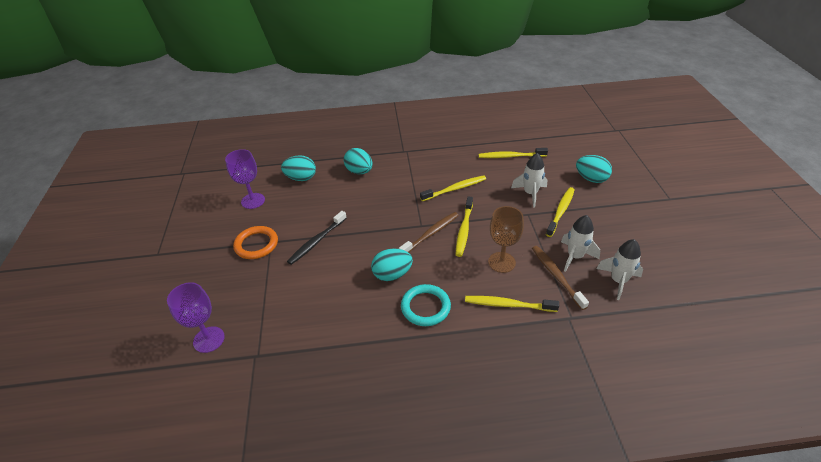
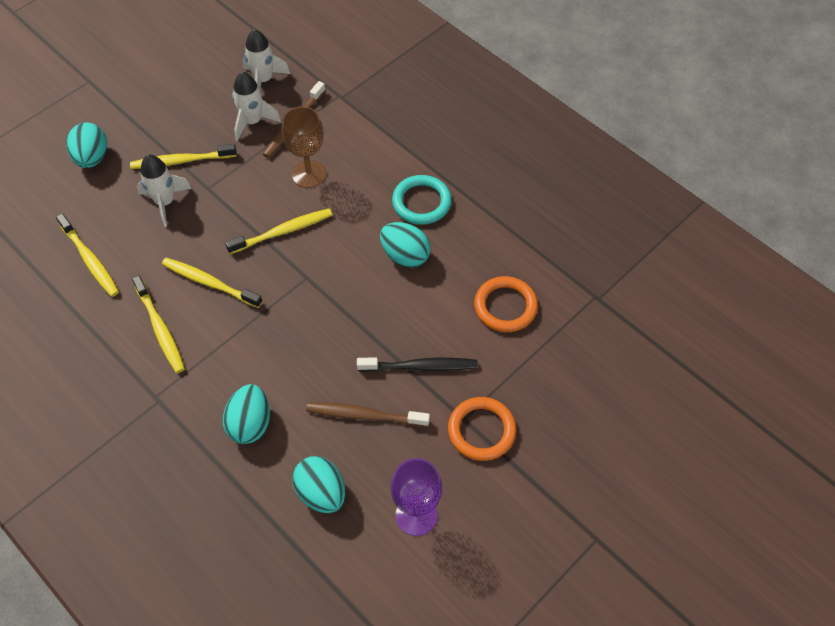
camera: 130 degrees left, 15 degrees up
purple goblet [167,282,225,353] -> none
brown toothbrush [399,212,459,253] -> brown toothbrush moved to [306,402,430,427]
yellow toothbrush [465,296,559,312] -> yellow toothbrush moved to [132,275,185,373]
none -> orange ring [474,276,538,332]

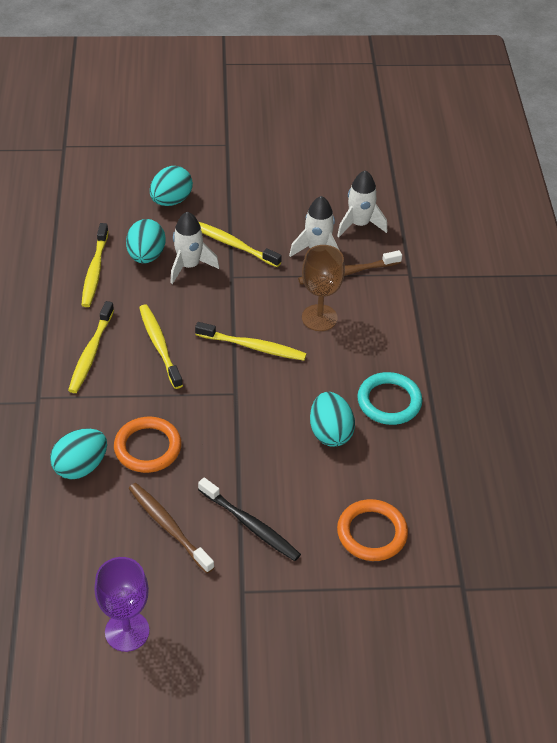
camera: 40 degrees right, 10 degrees down
turquoise egg [292,456,345,513] -> turquoise egg moved to [126,219,166,263]
orange ring [448,397,516,461] -> orange ring moved to [114,417,181,473]

